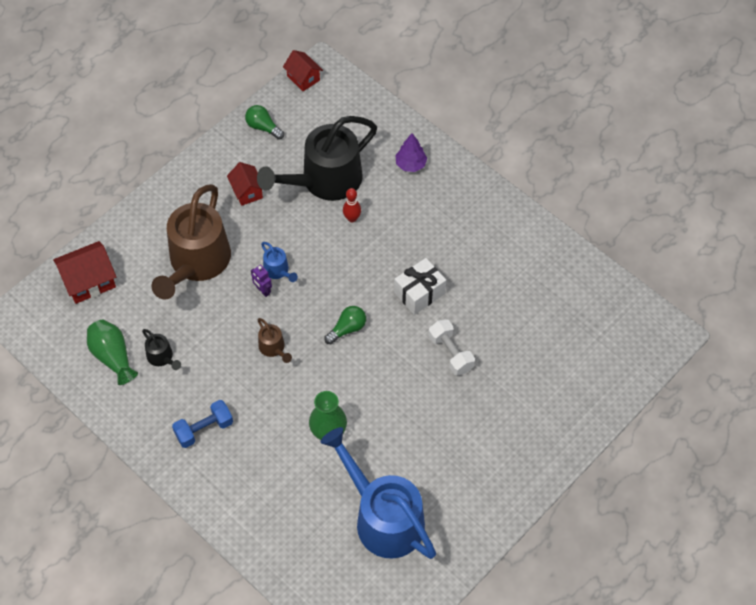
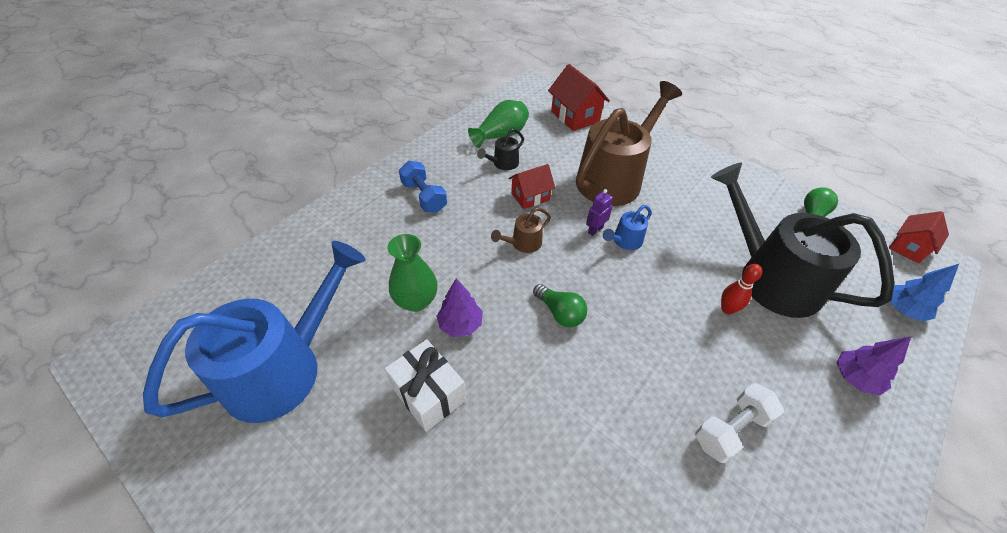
camera: 85 degrees right, 10 degrees down
brown watering can [152,184,231,300] -> brown watering can turned 120 degrees clockwise [576,81,682,206]
red house [227,162,263,206] -> red house moved to [508,164,555,209]
white gift [394,258,446,315] -> white gift moved to [385,339,466,432]
white dumbbell [428,319,475,375] -> white dumbbell moved to [695,383,784,463]
none -> purple tree [437,278,483,337]
none -> blue tree [890,264,959,322]

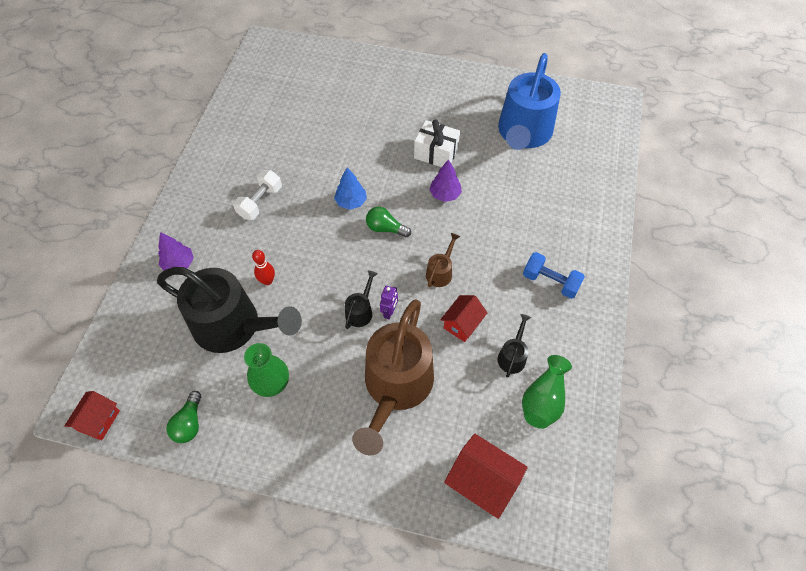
camera: 155 degrees right, 10 degrees up
green vase [388,234,438,312] -> green vase moved to [244,343,289,397]
blue watering can [603,205,652,250] -> black watering can [345,270,377,329]
blue tree [890,264,959,322] -> blue tree moved to [334,167,367,210]

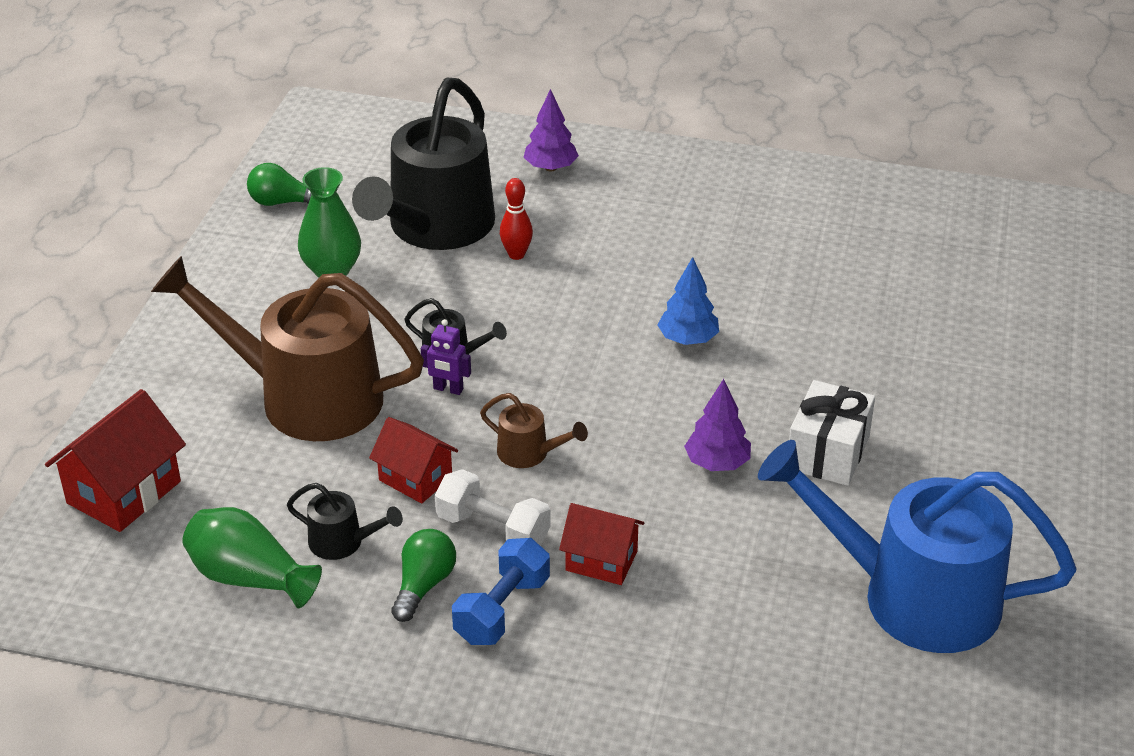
camera: 90 degrees right, 20 degrees down
red house [64,391,120,440] -> red house moved to [559,503,644,585]
white dumbbell [233,170,282,220] -> white dumbbell moved to [435,469,551,546]
green light bulb [366,207,411,238] -> green light bulb moved to [391,529,456,622]

